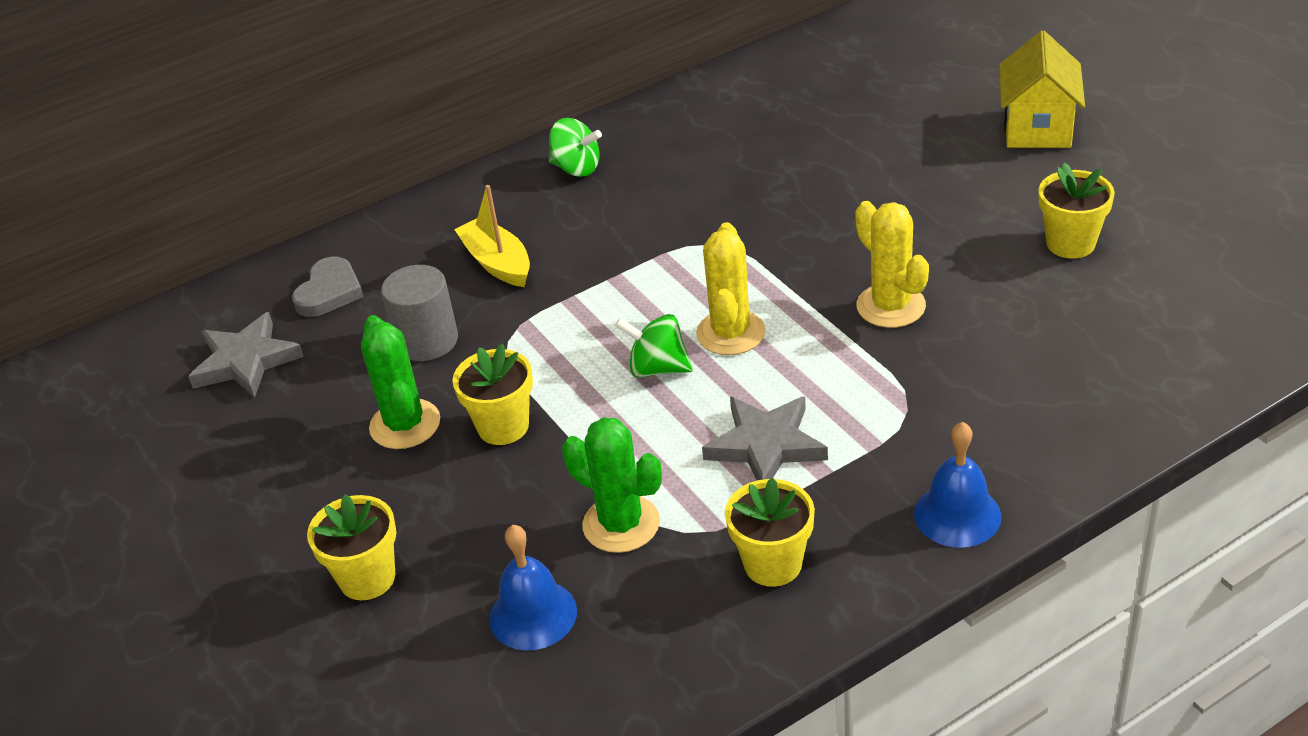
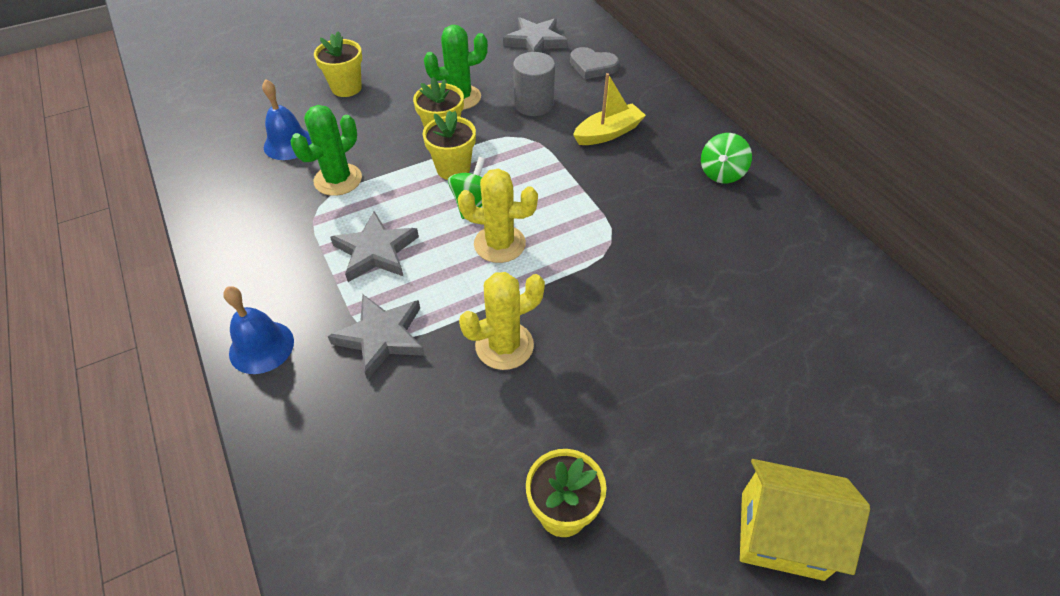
camera: 90 degrees right, 10 degrees up
yellow flower pot [725,477,815,587] -> yellow flower pot moved to [423,110,476,180]
none -> grey star [328,294,425,380]

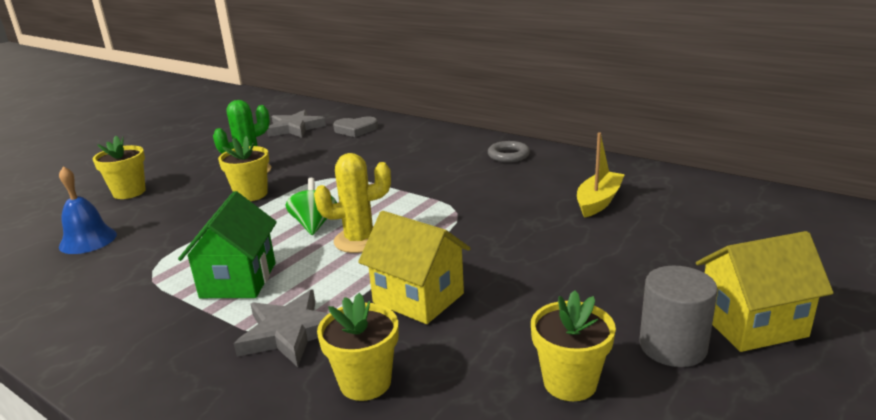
camera: 25 degrees left, 25 degrees down
blue bell [223,286,294,374] -> none
green cactus [291,105,362,196] -> none
grey star [330,211,419,282] -> green house [178,191,277,298]
yellow flower pot [423,110,476,180] -> yellow flower pot moved to [317,293,398,401]
yellow cactus [459,272,545,370] -> yellow house [358,211,471,324]
grey cylinder [513,52,555,116] -> grey cylinder moved to [639,266,718,367]
yellow boat [573,73,646,145] -> yellow boat moved to [577,132,625,218]
green spinning top [701,133,752,183] -> grey ring [488,141,530,162]

